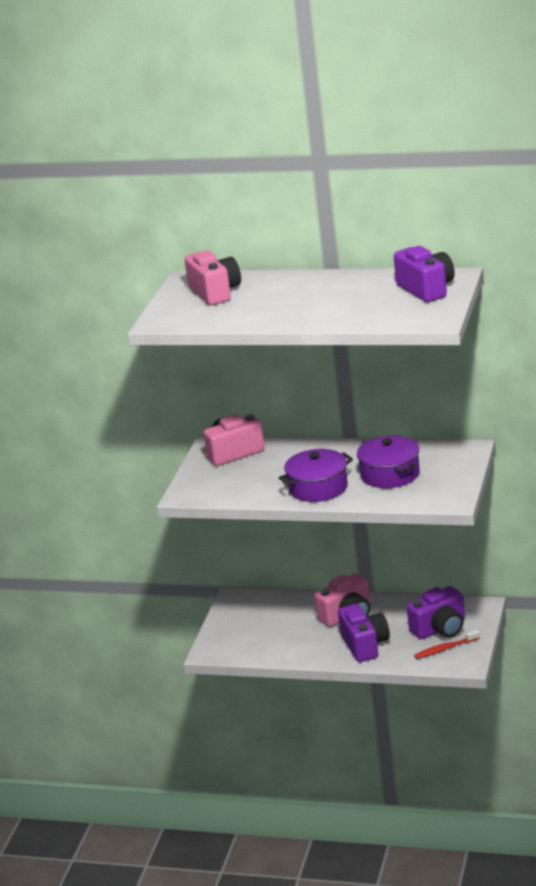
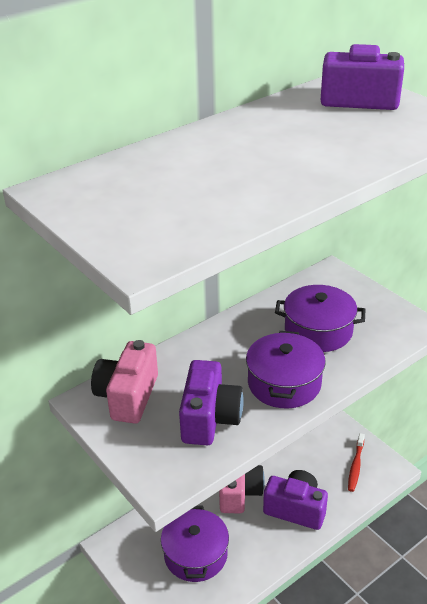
camera: 55 degrees left, 10 degrees up
pink camera [184,250,241,305] -> none
purple camera [407,586,465,639] -> purple camera moved to [179,360,244,445]
none -> purple pot [161,505,229,582]

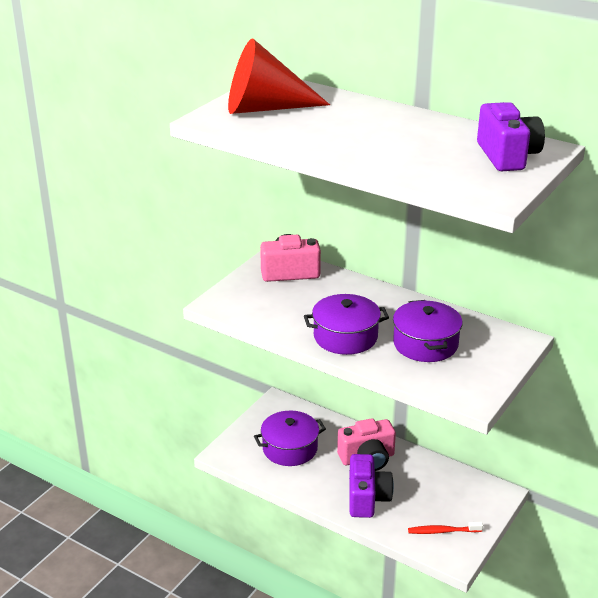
camera: 70 degrees right, 5 degrees down
purple camera [179,360,244,445] -> none
none -> red cone [228,38,330,114]

